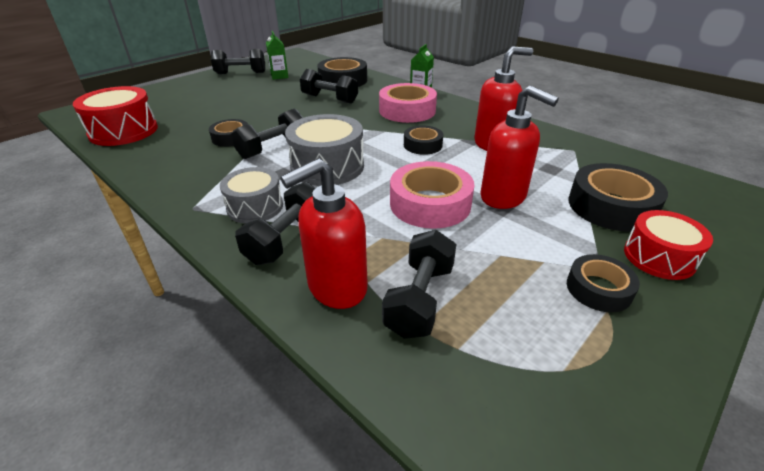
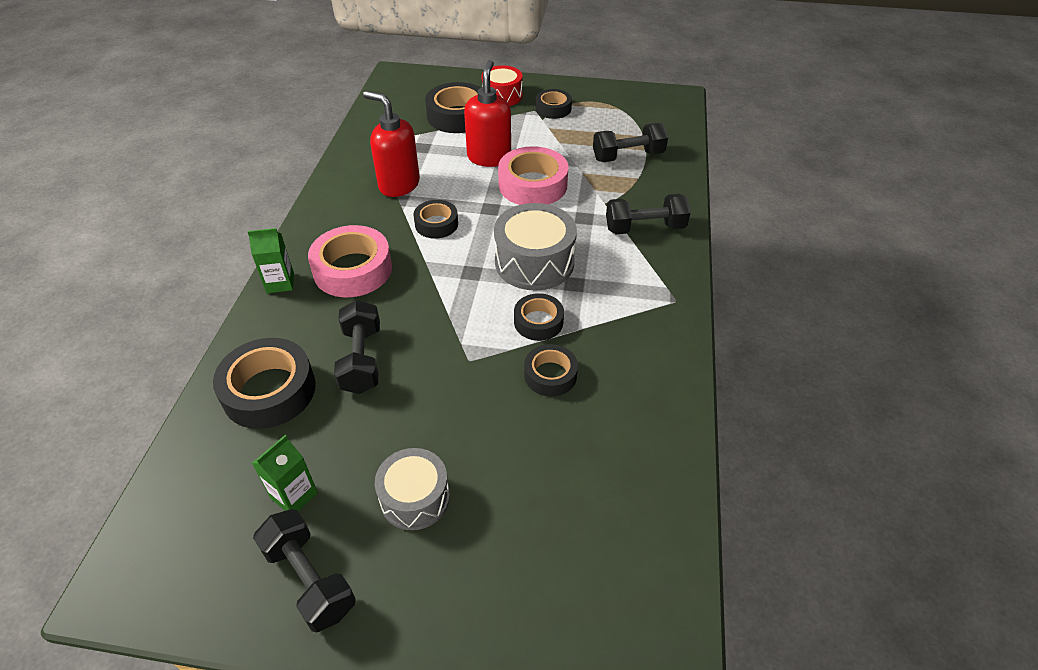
camera: 125 degrees left, 10 degrees up
red drum [73,86,158,146] -> none
grey drum [220,167,283,223] -> grey drum moved to [375,448,450,530]
black dumbbell [231,109,303,159] -> black tape [514,293,564,341]
red soap dispenser [280,158,368,309] -> none

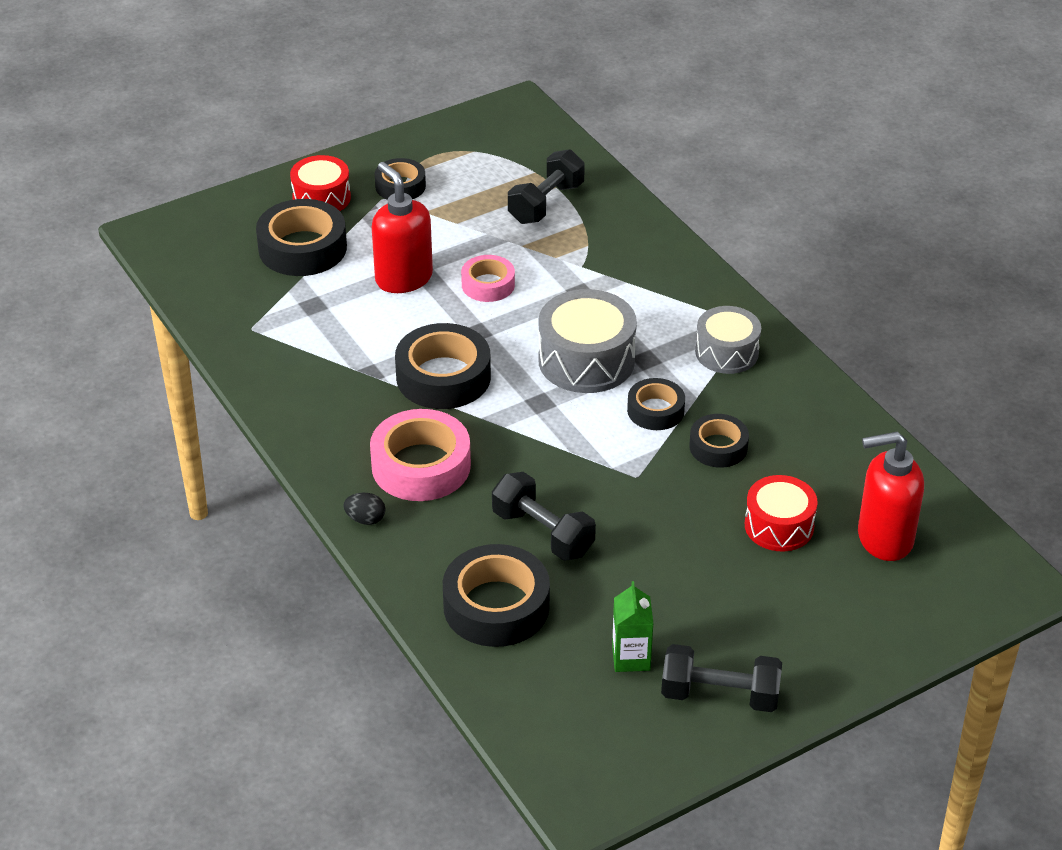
camera: 40 degrees left, 5 degrees down
green carton [248,228,294,293] -> black egg [343,493,385,525]
red soap dispenser [363,91,420,197] -> red soap dispenser moved to [858,432,924,561]
grey drum [375,448,450,530] -> grey drum moved to [695,306,761,374]
black tape [414,200,458,239] -> black tape [395,323,491,409], size x1.69
pink tape [498,146,568,205] -> pink tape [461,255,515,302], size x0.59
black dumbbell [606,194,690,234] -> none
none -> red drum [745,475,818,552]

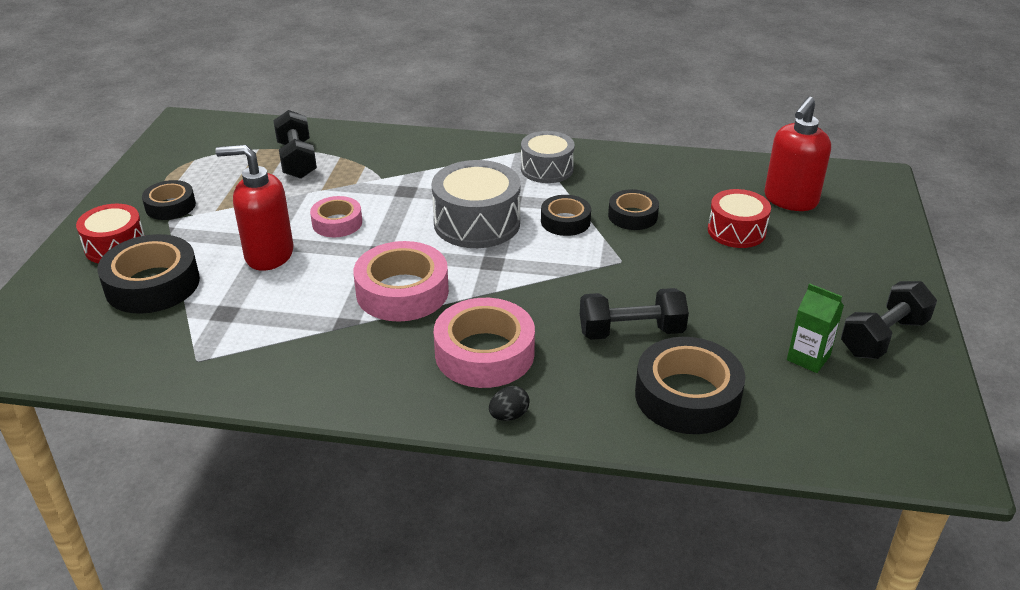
camera: 50 degrees left, 5 degrees down
black tape [395,323,491,409] -> pink tape [353,241,449,322]

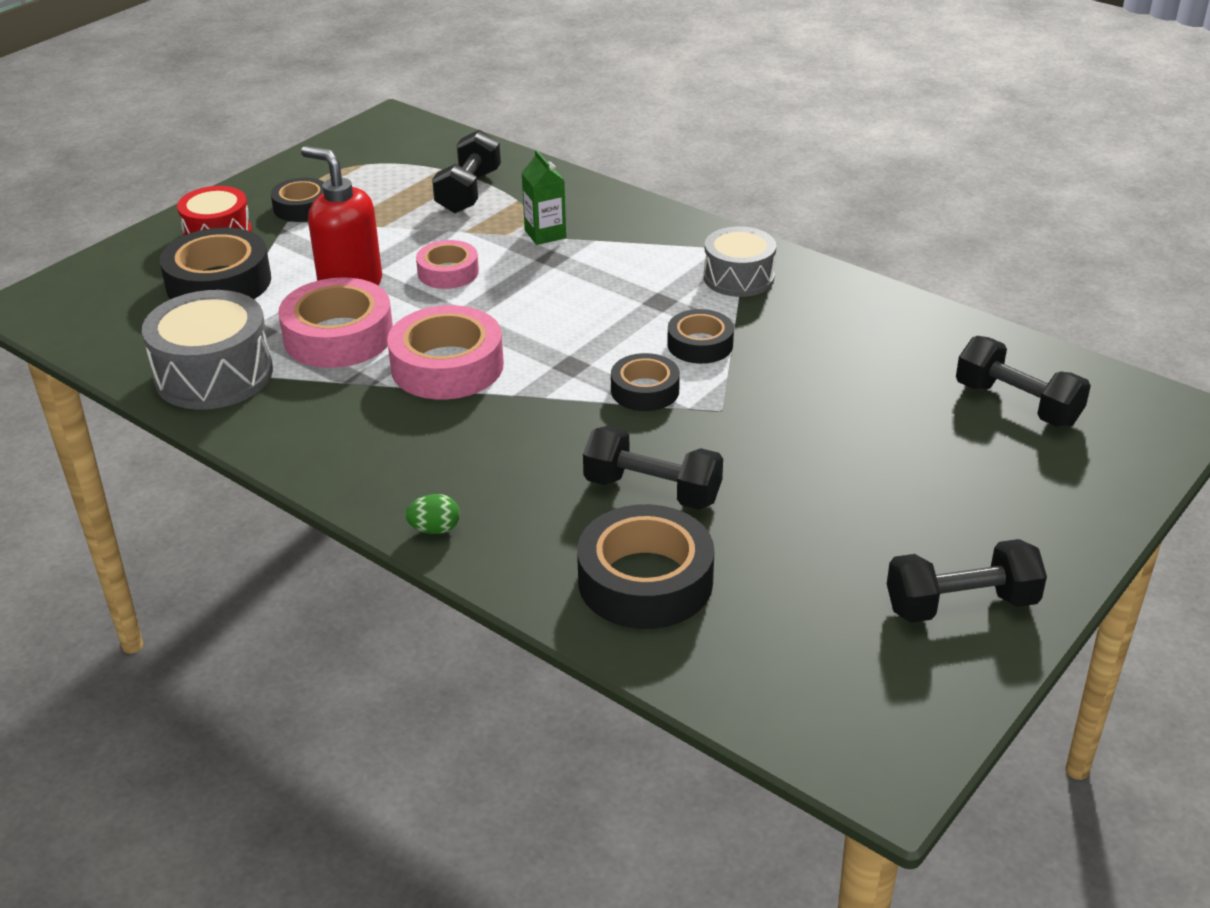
camera: 30 degrees right, 0 degrees up
grey drum [432,160,521,248] -> grey drum moved to [142,290,273,410]
pink tape [434,298,535,388] -> pink tape moved to [278,277,393,368]
black egg [489,386,530,421] -> green egg [405,494,460,534]
black tape [608,189,659,230] -> black tape moved to [611,353,680,411]
red drum [708,189,771,248] -> none
red soap dispenser [765,97,831,211] -> black dumbbell [956,336,1091,427]
green carton [787,283,844,373] -> green carton moved to [522,150,566,245]

